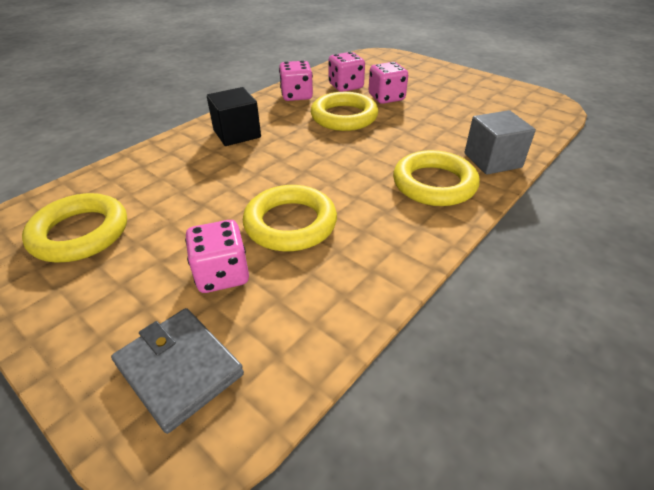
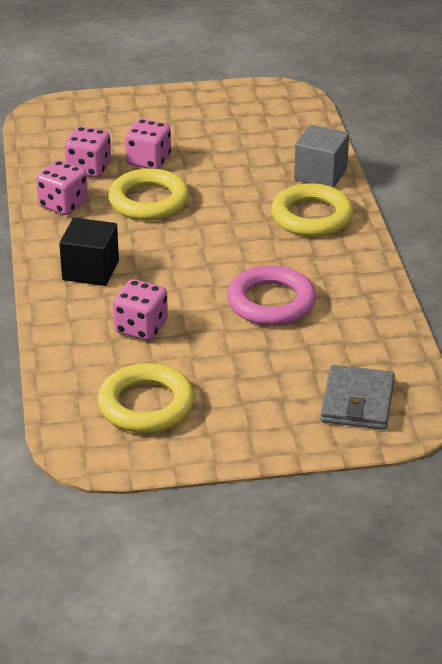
camera: 50 degrees left, 5 degrees down
grey wallet [111,308,244,434] -> grey wallet turned 75 degrees counterclockwise [320,365,395,430]
pink dice [185,220,249,293] -> pink dice moved to [113,279,168,341]
yellow ring [243,185,337,251] -> pink ring [227,265,316,326]

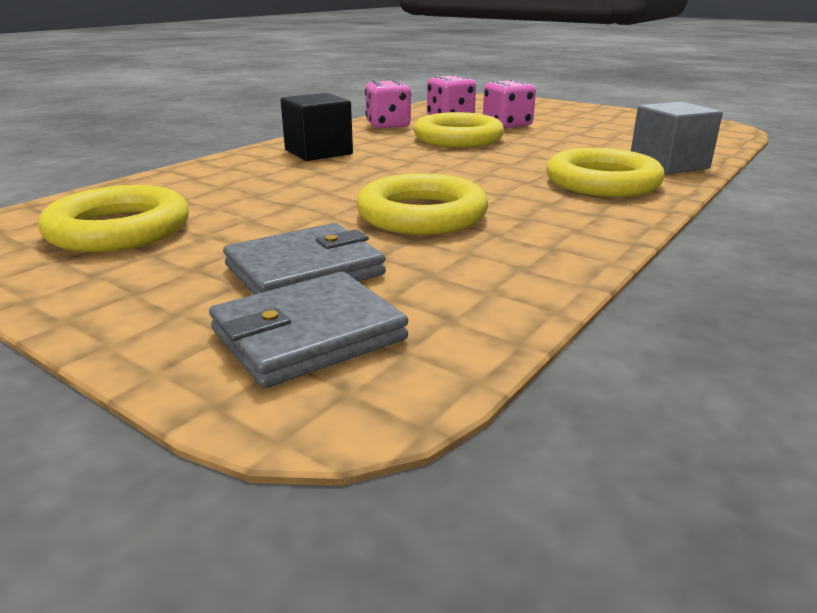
camera: 45 degrees right, 10 degrees down
pink dice [113,279,168,341] -> none
pink ring [227,265,316,326] -> yellow ring [357,173,488,235]
none -> grey wallet [223,223,386,295]

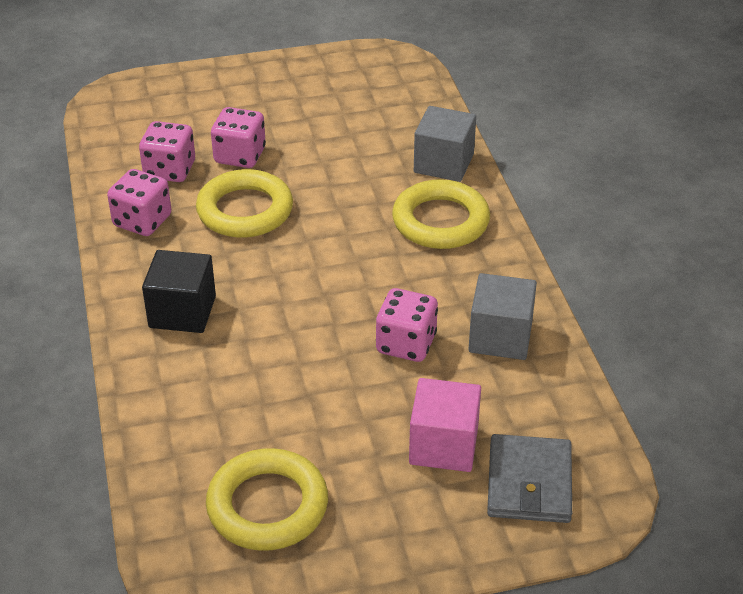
camera: 50 degrees left, 15 degrees up
grey wallet [223,223,386,295] -> pink cube [409,378,481,472]
yellow ring [357,173,488,235] -> pink dice [376,288,438,362]
none -> grey cube [468,273,537,360]

